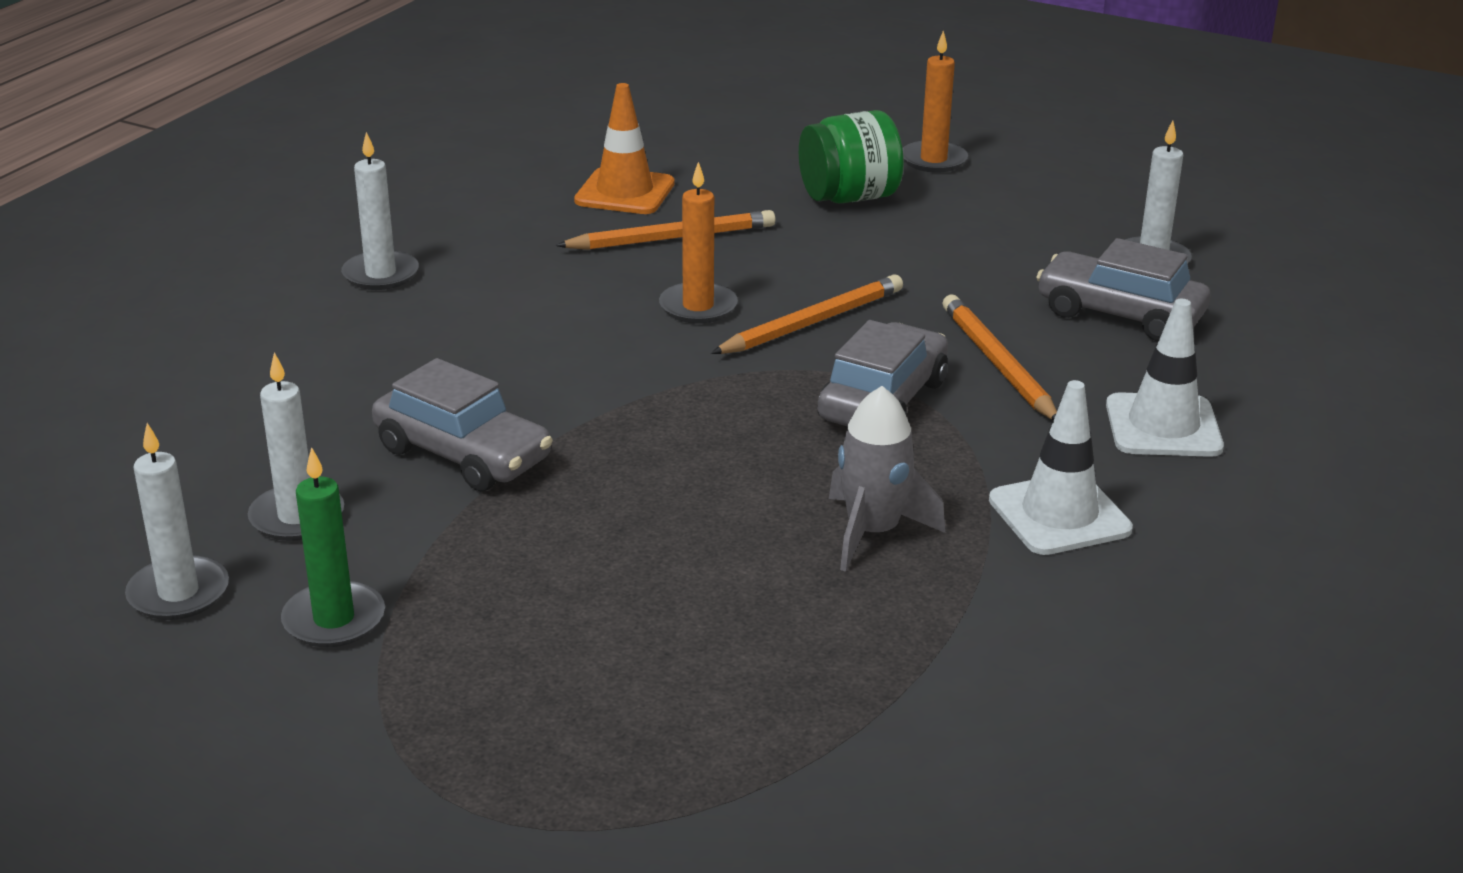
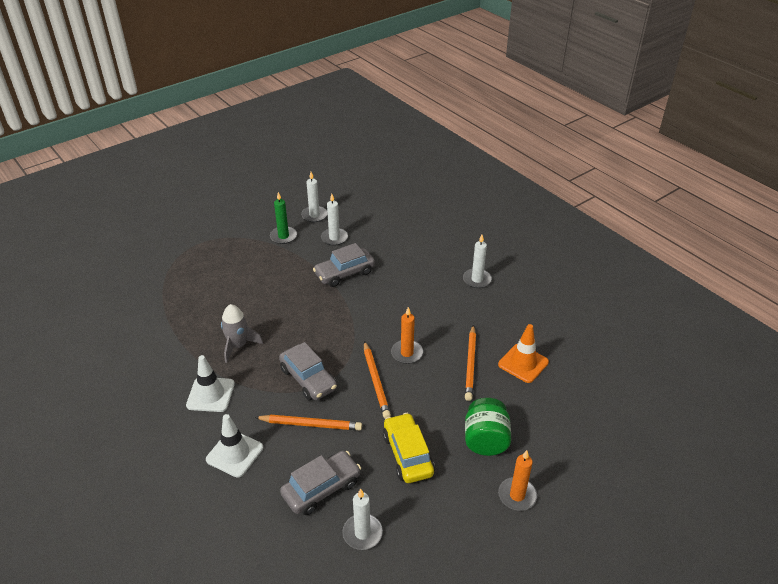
camera: 115 degrees right, 10 degrees up
none -> yellow car [383,413,435,483]

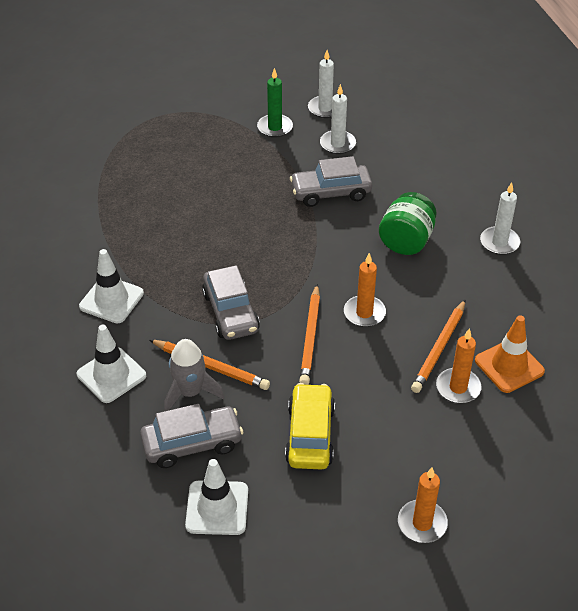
camera: 20 degrees right, 5 degrees up
grey rocket [221,304,263,363] -> grey rocket moved to [164,339,224,411]
white candle [342,488,383,550] -> white traffic cone [185,459,248,535]
green jar [465,398,511,456] -> green jar moved to [379,192,437,255]
none -> orange candle [436,328,482,403]

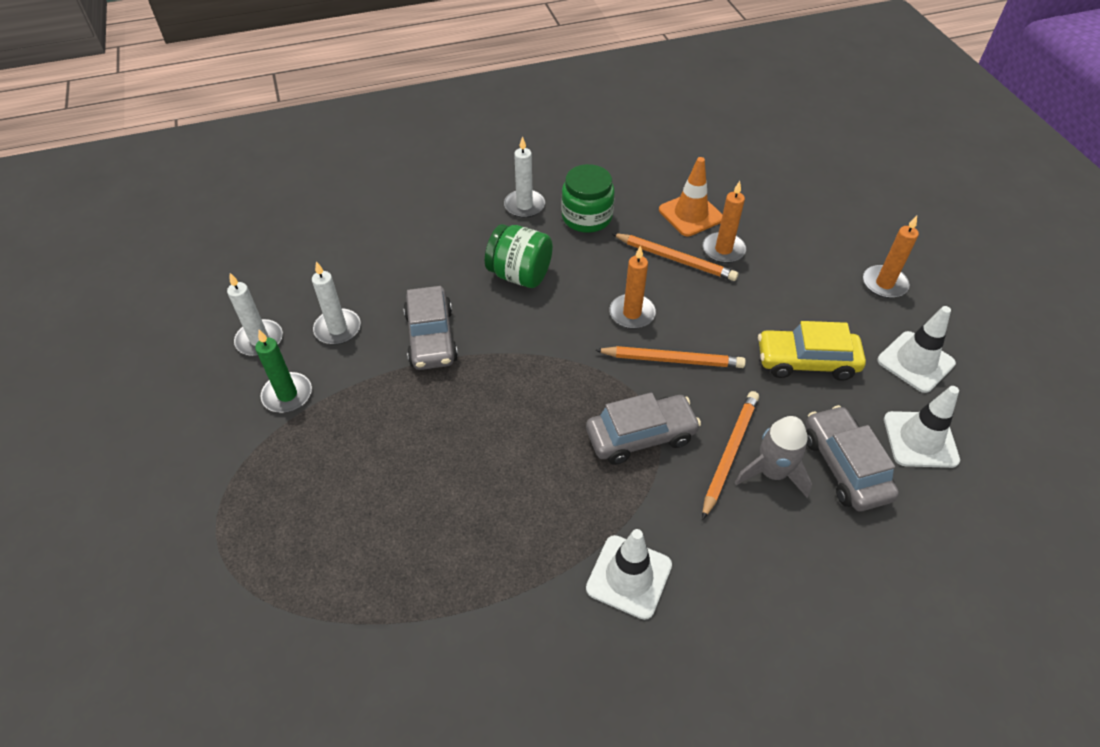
camera: 90 degrees left, 5 degrees up
white traffic cone [77,325,146,403] -> white traffic cone moved to [877,306,956,393]
none -> green jar [561,164,615,233]

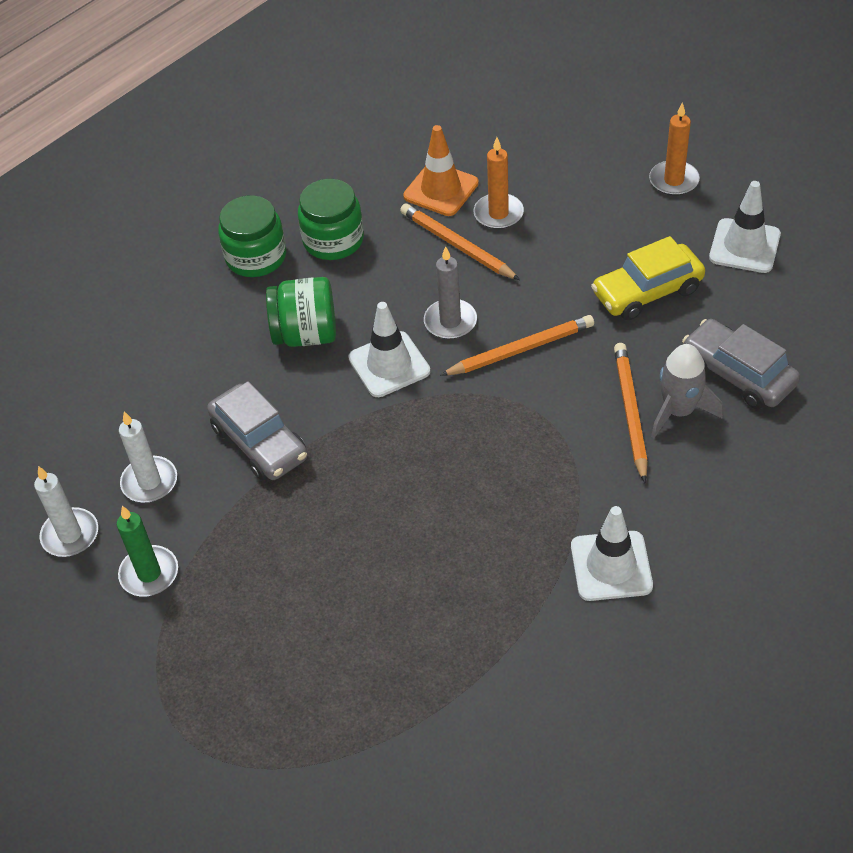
camera: 25 degrees left, 0 degrees up
white candle [504,136,545,218] -> green jar [218,196,286,277]
grey car [586,392,701,465] -> none
orange candle [609,245,656,329] -> grey candle [424,246,477,339]
orange pencil [612,233,738,281] -> orange pencil turned 135 degrees counterclockwise [400,203,520,280]
white traffic cone [884,386,960,468] -> white traffic cone moved to [348,302,430,397]

